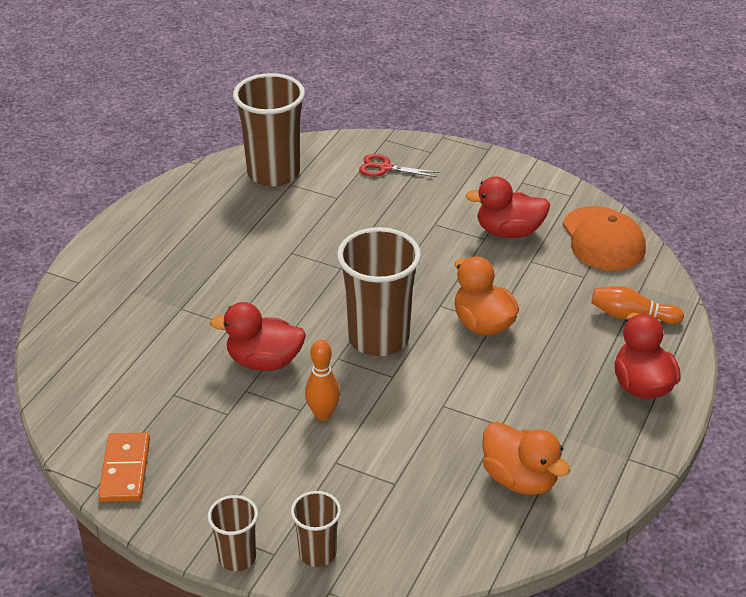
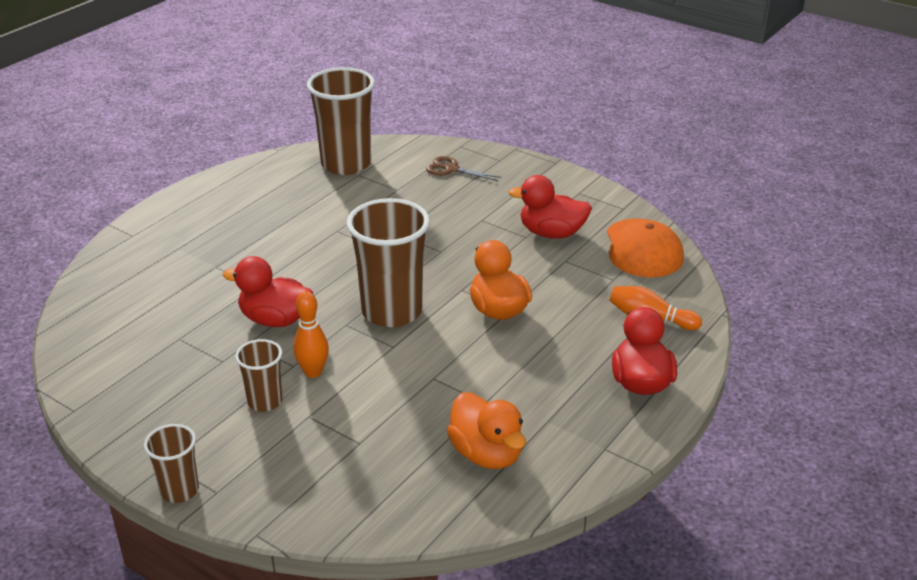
camera: 10 degrees right, 5 degrees down
orange domino [98,433,150,502] -> none
brown cup [291,491,341,567] -> brown cup moved to [235,339,282,412]
red scissors [359,154,439,177] -> brown scissors [426,156,501,181]

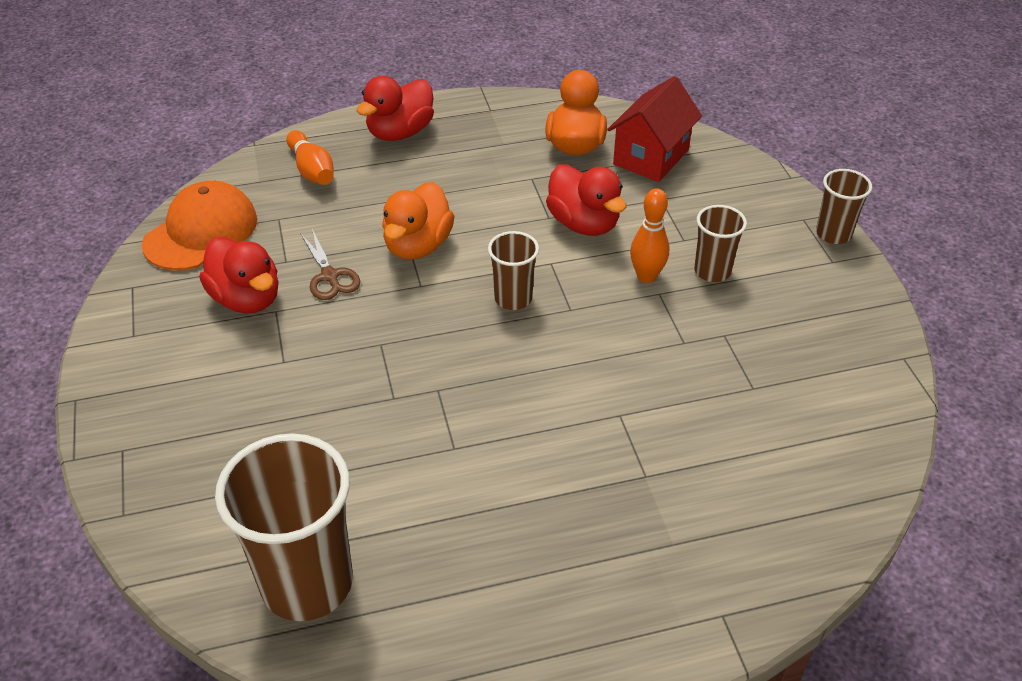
camera: 140 degrees left, 10 degrees up
red duck [223,256,313,327] -> red duck moved to [546,165,626,236]
brown cup [347,198,430,327] -> brown cup [488,231,539,310], size x0.52
brown scissors [426,156,501,181] -> brown scissors moved to [301,229,360,300]
none -> red house [607,76,702,182]

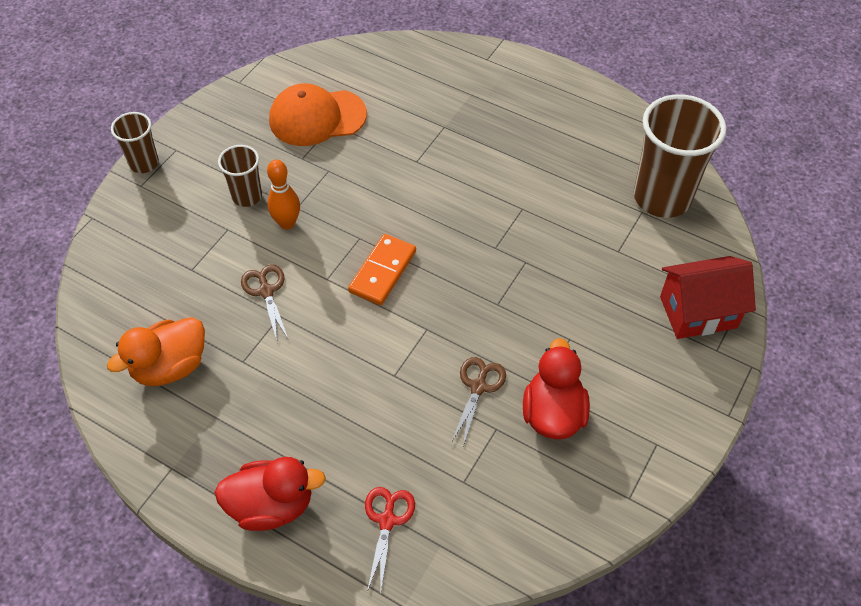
camera: 135 degrees left, 10 degrees up
orange cap [142,181,257,270] -> orange cap moved to [269,83,367,146]
orange bowling pin [286,130,334,185] -> red scissors [365,487,415,592]
orange duck [382,182,455,260] -> none
brown cup [488,231,539,310] -> orange domino [348,234,416,305]
red duck [546,165,626,236] -> brown scissors [241,265,288,340]
red house [607,76,702,182] -> red house moved to [660,256,756,339]

